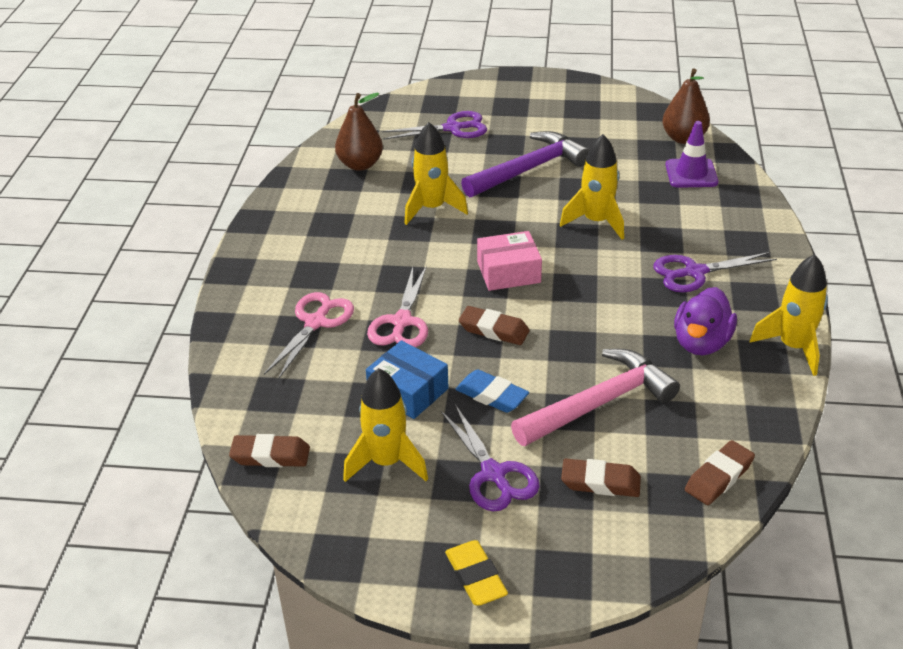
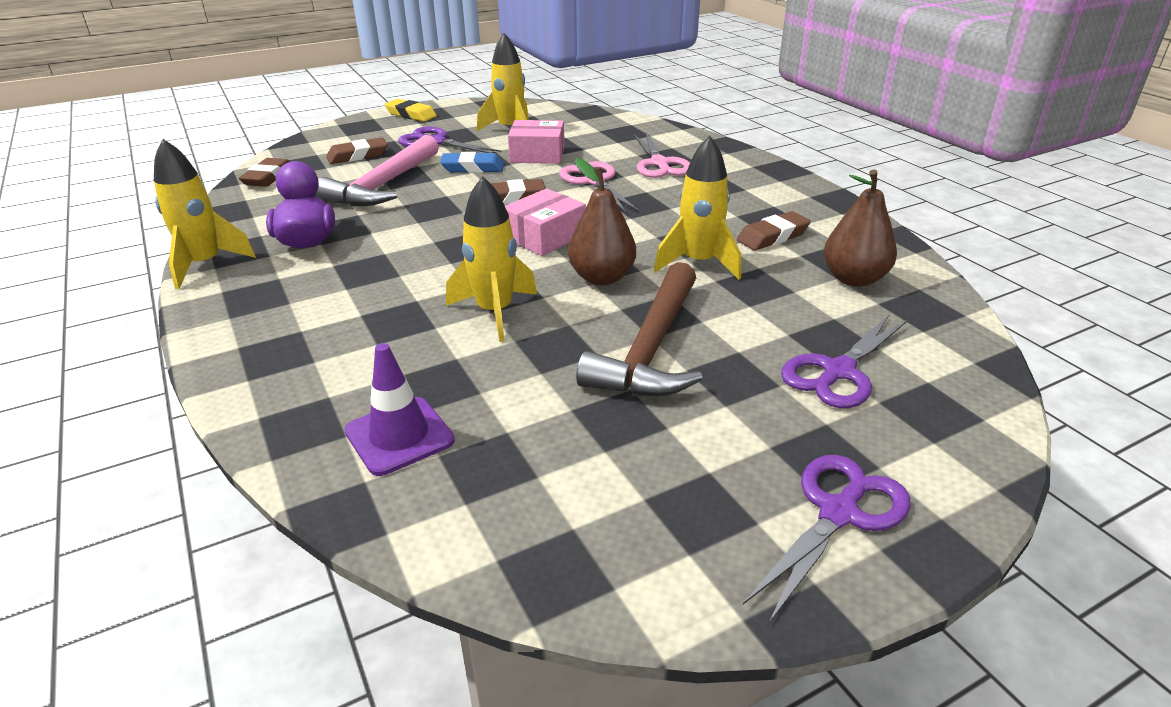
camera: 145 degrees right, 5 degrees down
brown eraser [229,434,310,467] -> brown eraser moved to [737,211,811,251]
blue box [366,340,449,419] -> pink box [508,120,565,164]
purple hammer [461,131,589,197] -> brown hammer [576,262,703,397]
purple scissors [653,252,777,292] -> purple scissors moved to [743,455,911,623]
brown pear [662,68,710,144] -> brown pear moved to [568,158,636,285]

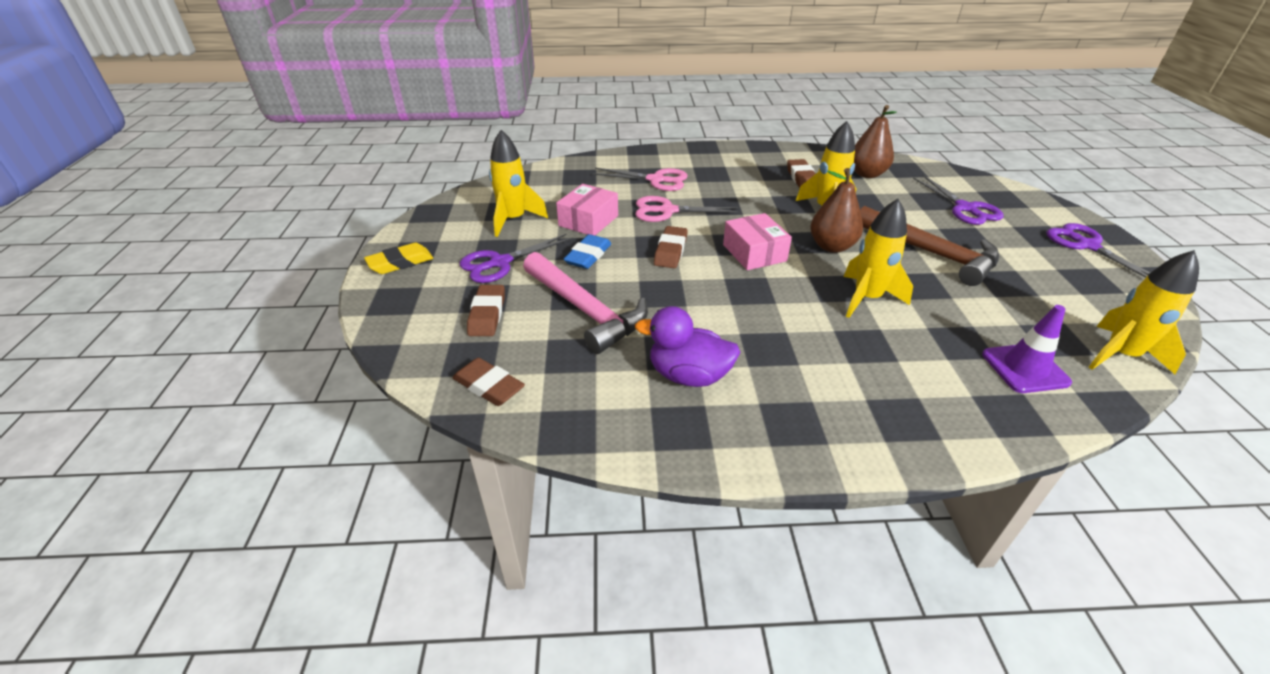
camera: 65 degrees left, 5 degrees up
yellow rocket [154,139,256,289] -> yellow rocket moved to [1089,250,1199,374]

